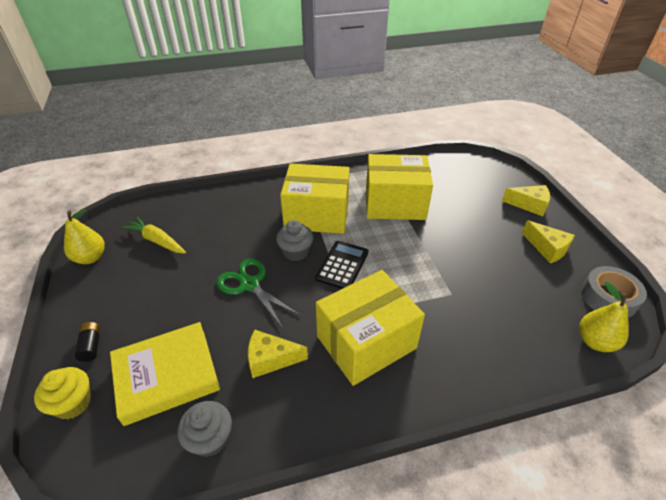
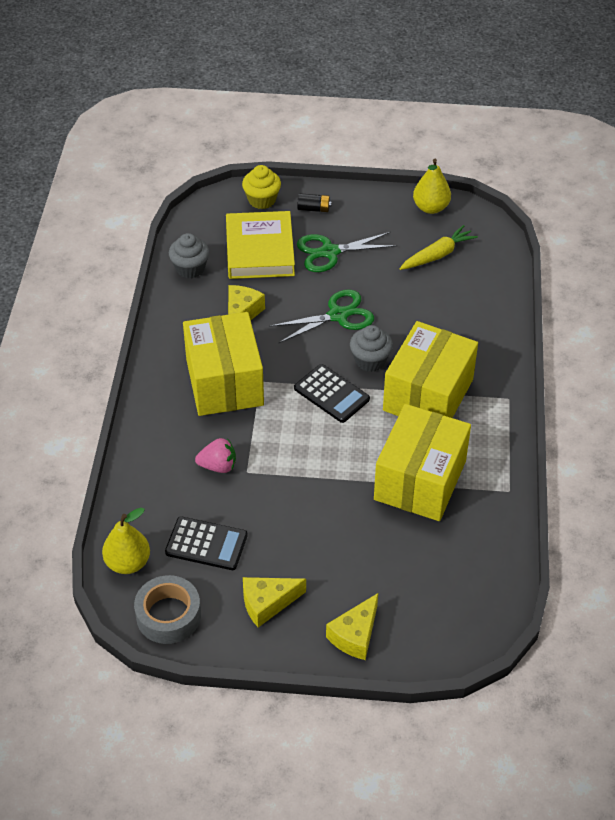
camera: 110 degrees right, 5 degrees up
none -> black calculator [165,516,248,570]
none -> pink strawberry [195,438,236,473]
none -> green scissors [297,232,397,272]

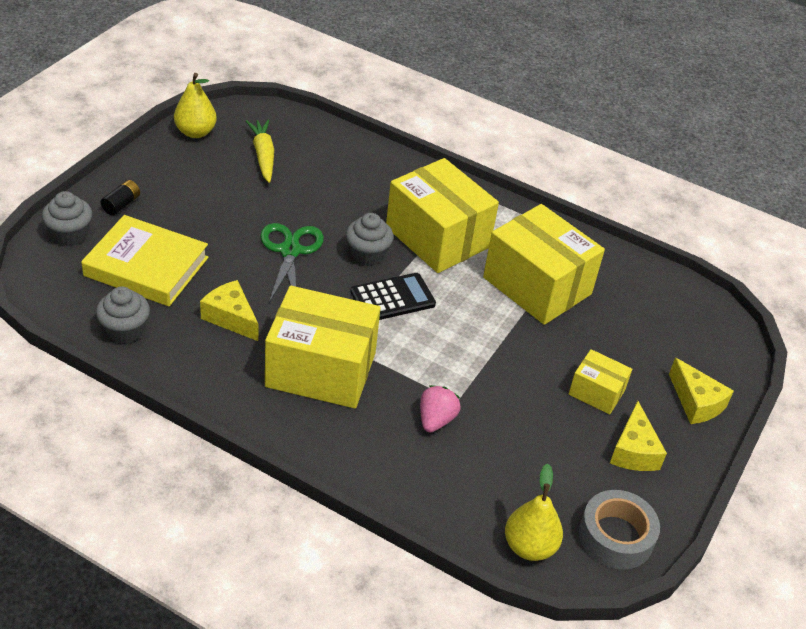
camera: 70 degrees left, 5 degrees down
black calculator [165,516,248,570] -> none
yellow cupcake [242,165,281,209] -> grey cupcake [42,191,92,246]
green scissors [297,232,397,272] -> none
none -> yellow box [569,349,632,415]

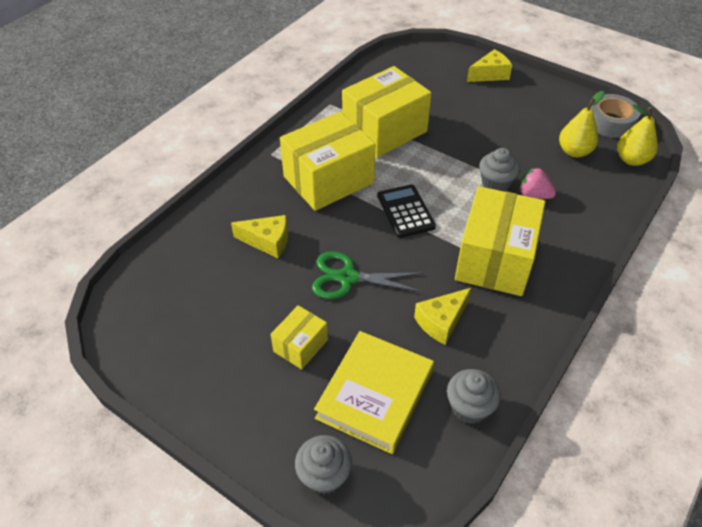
camera: 80 degrees left, 5 degrees up
black battery [101,180,140,215] -> none
yellow pear [174,73,217,138] -> yellow pear moved to [559,91,605,157]
yellow carrot [246,119,274,183] -> none
grey cupcake [346,213,393,266] -> grey cupcake moved to [479,148,520,192]
yellow box [569,349,632,415] -> yellow box moved to [271,305,328,370]
yellow cheese [610,401,667,471] -> yellow cheese moved to [231,215,288,258]

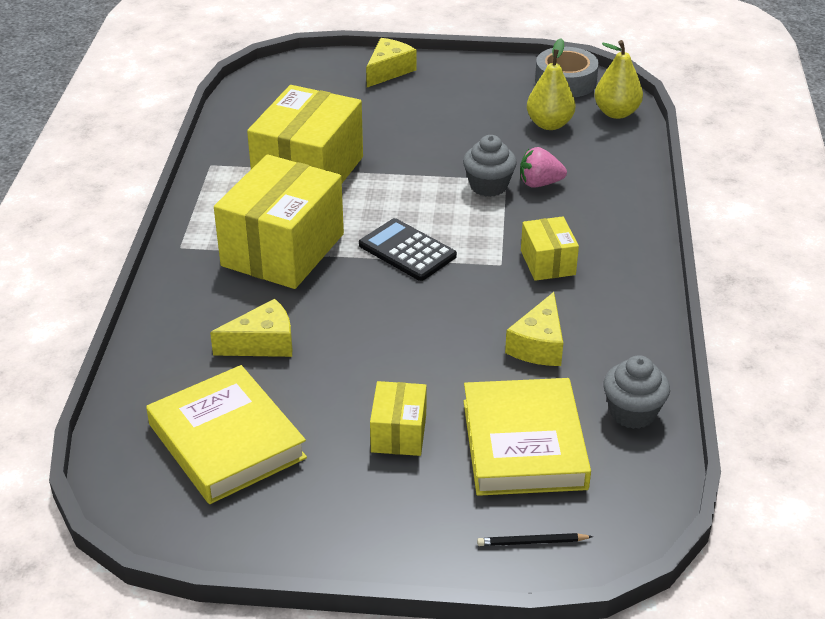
camera: 30 degrees left, 10 degrees down
grey cupcake [295,435,352,494] -> black pencil [477,533,593,546]
green scissors [312,251,423,299] -> none
yellow box [455,186,546,296] -> yellow box [521,216,579,281], size x0.50
none -> yellow book [146,365,307,504]

